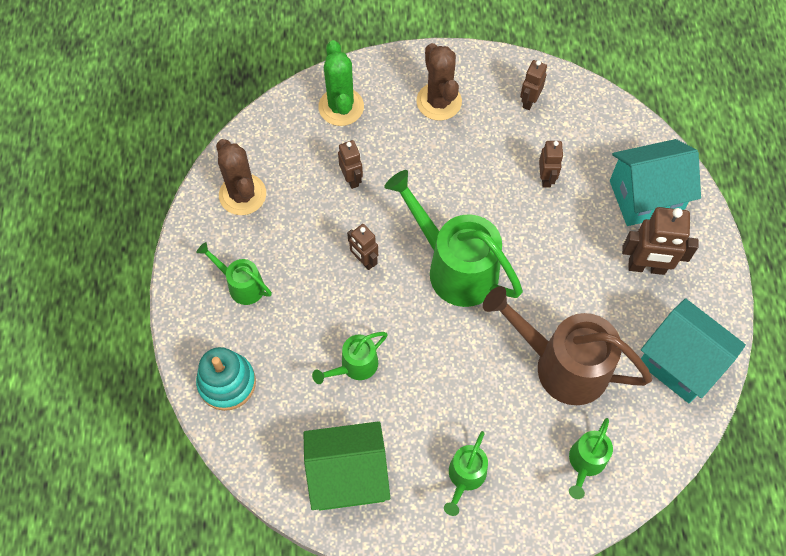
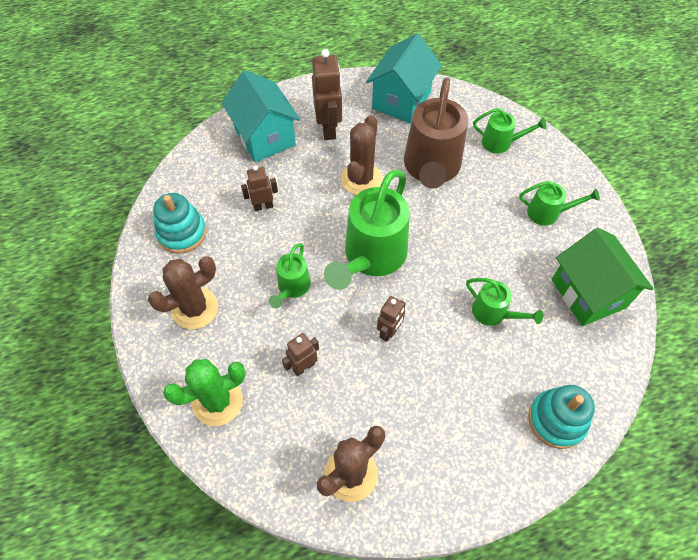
camera: 105 degrees left, 5 degrees down
green watering can [196,242,272,305] -> green watering can moved to [269,243,311,308]
brown robot [520,60,547,110] -> turquoise stacking toy [153,193,207,254]
none -> brown cactus [341,115,383,195]

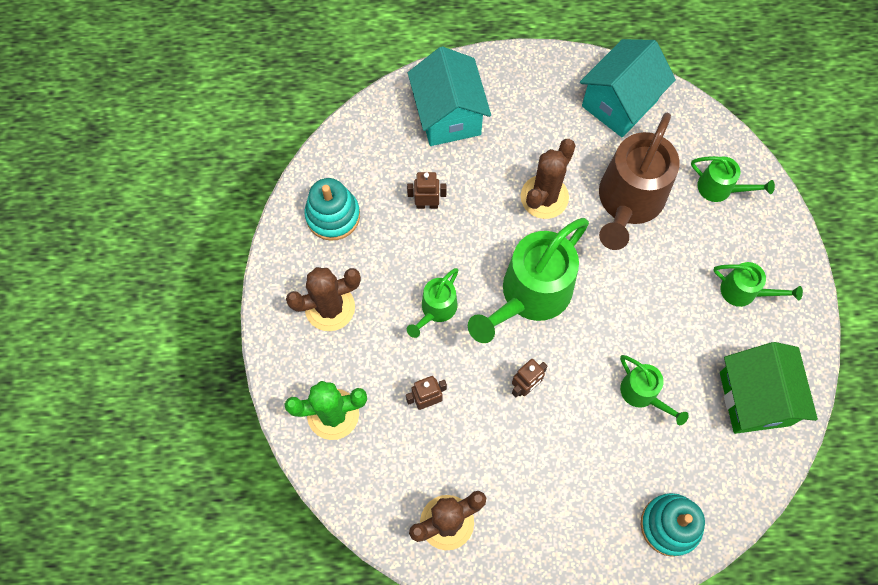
camera: 15 degrees right, 10 degrees up
brown robot [312,49,342,140] -> none

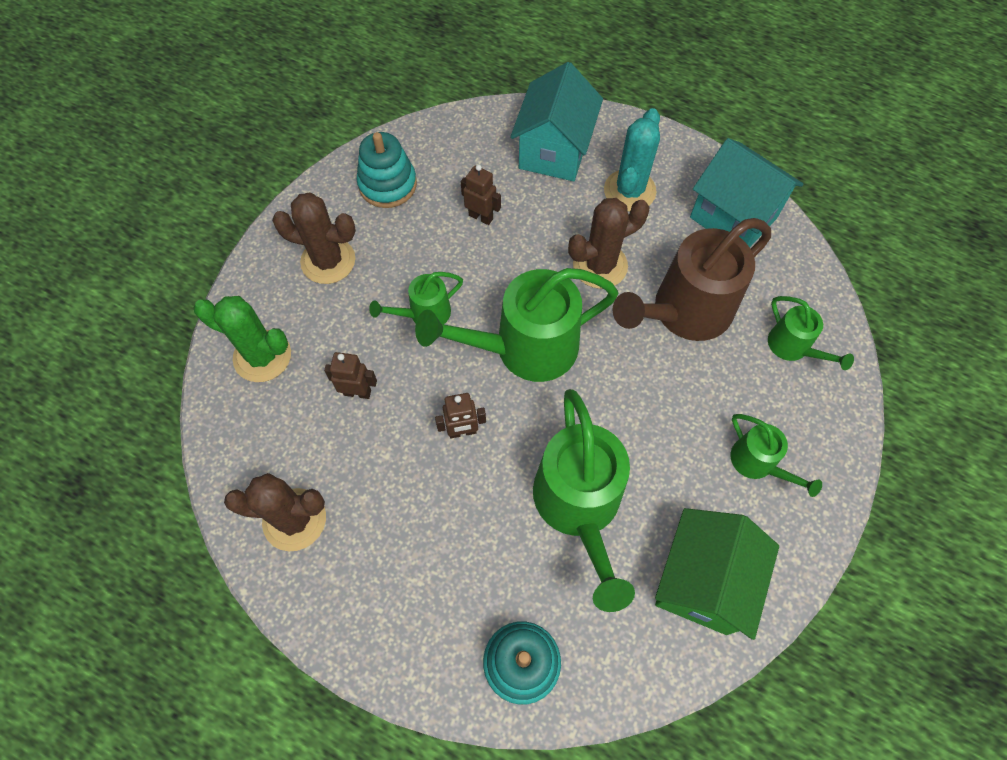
camera: 30 degrees right, 5 degrees down
turquoise house [580,39,676,137] -> turquoise house turned 60 degrees clockwise [690,138,803,247]
green watering can [620,355,689,425] -> green watering can [533,389,635,612], size x1.97
none -> turquoise cactus [604,108,660,212]

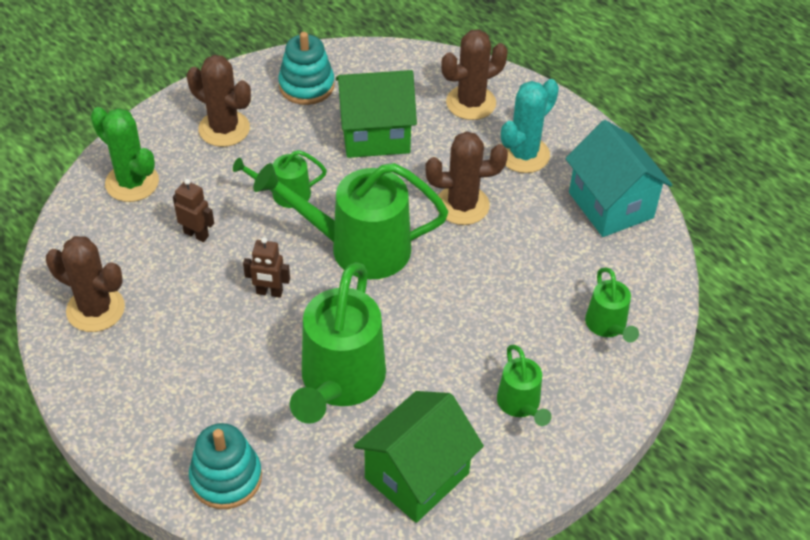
camera: 20 degrees right, 15 degrees down
brown robot [461,165,501,225] -> green house [336,70,417,158]
turquoise house [510,62,603,181] -> brown cactus [441,29,508,120]
brown watering can [613,218,771,341] -> none

